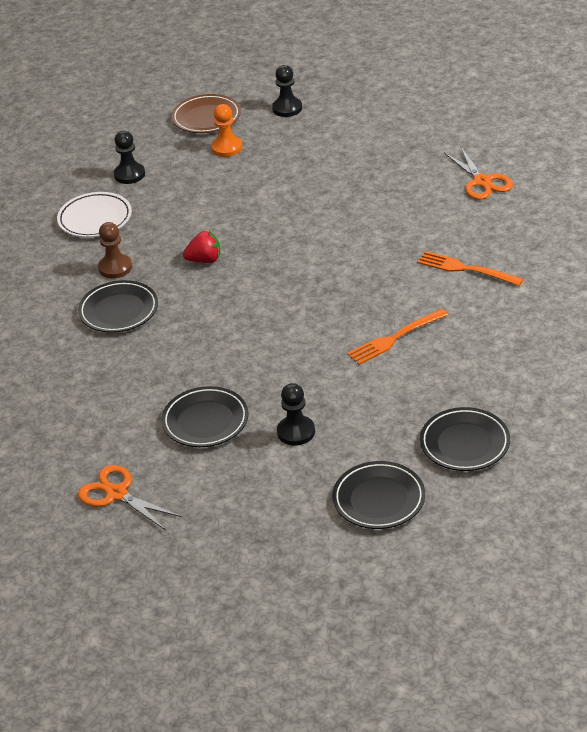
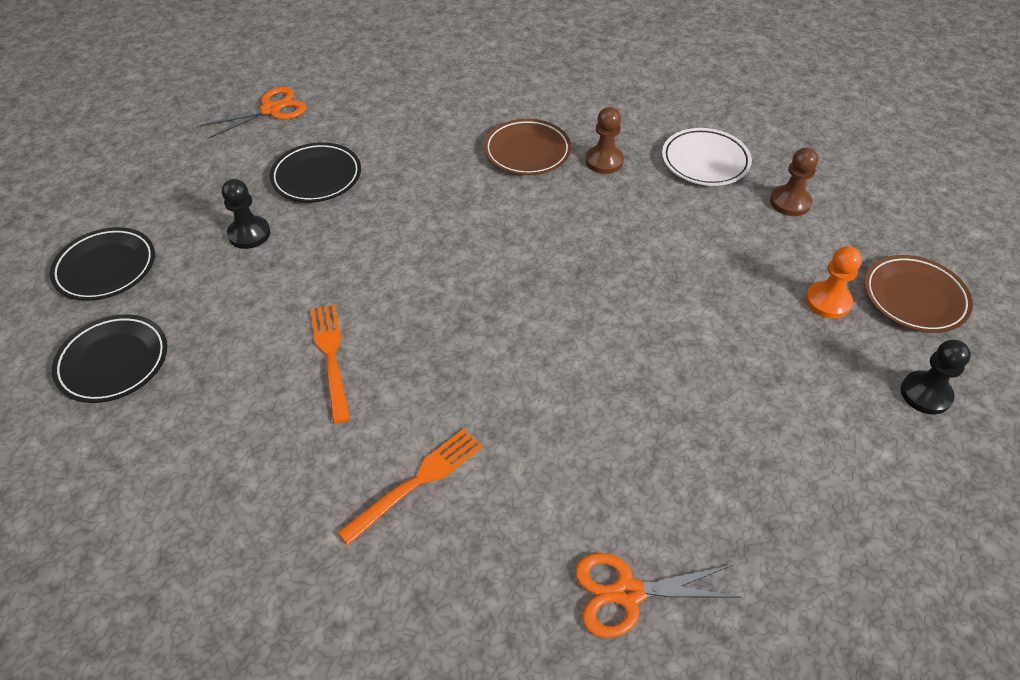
camera: 105 degrees right, 10 degrees up
black plate [78,280,158,333] -> brown plate [484,119,571,175]
black pawn [114,131,145,184] -> brown pawn [770,148,818,216]
red strawberry [183,231,220,263] -> none

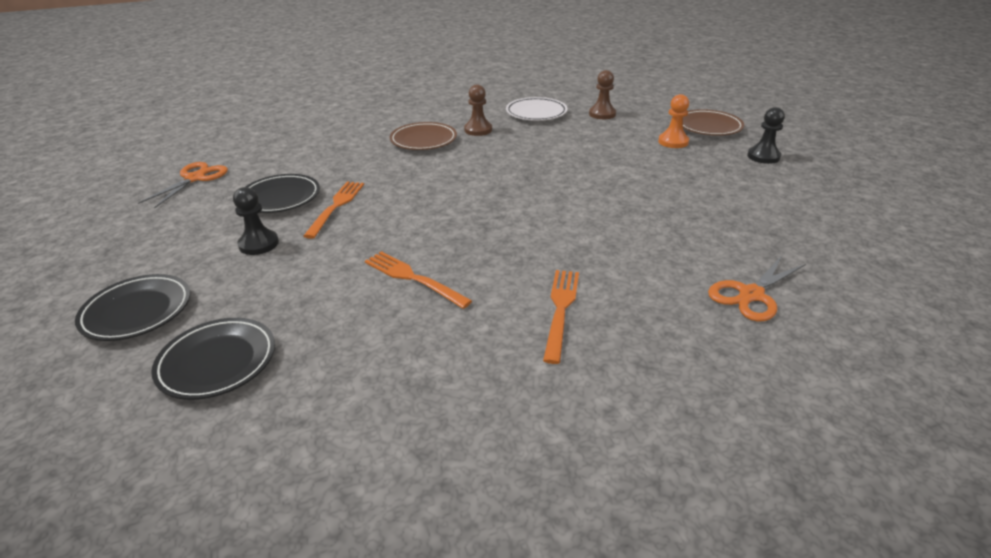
camera: 35 degrees left, 15 degrees down
none -> orange fork [304,182,364,239]

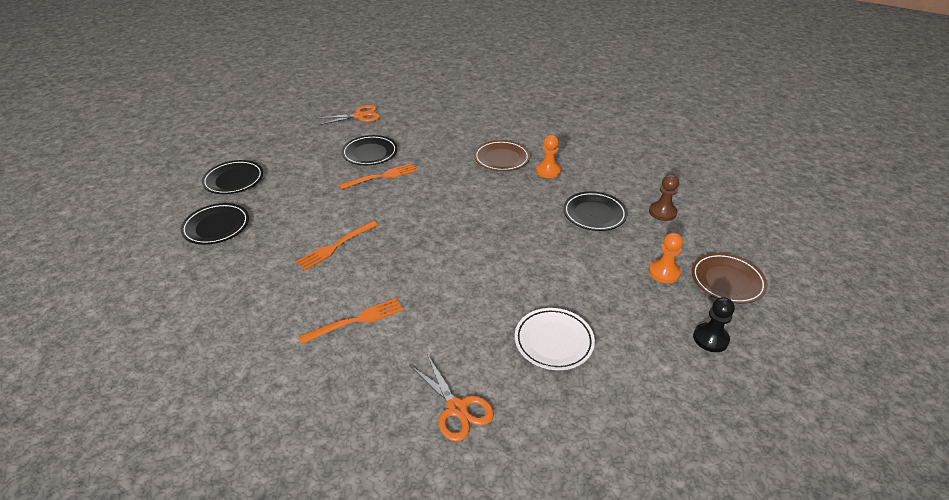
camera: 50 degrees right, 5 degrees up
black pawn [233,187,279,255] -> none
orange fork [365,251,472,309] -> orange fork turned 135 degrees counterclockwise [296,221,378,270]
brown pawn [464,84,492,136] -> orange pawn [536,135,561,178]
white plate [506,97,567,121] -> white plate moved to [515,308,595,370]
orange scissors [708,256,806,321] -> orange scissors turned 135 degrees counterclockwise [409,354,494,442]
none -> black plate [563,191,627,231]

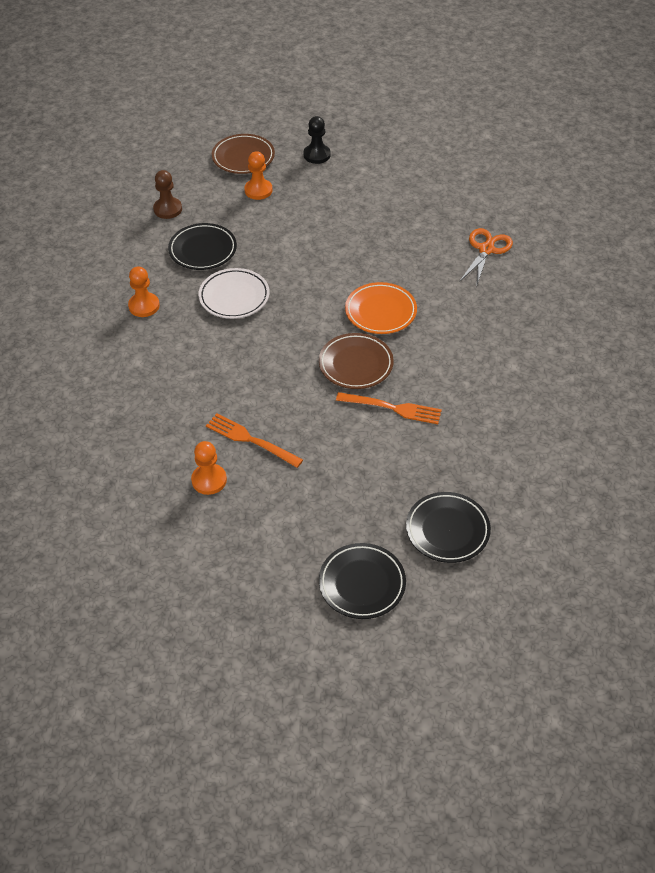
camera: 120 degrees left, 10 degrees up
orange fork [298,298,404,344] -> none
orange scissors [316,105,380,125] -> none
black plate [342,135,398,165] -> orange pawn [191,441,227,495]
brown plate [474,140,530,171] -> brown plate moved to [319,333,394,389]
white plate [515,308,595,370] -> white plate moved to [198,268,270,319]
none -> orange plate [345,282,417,334]

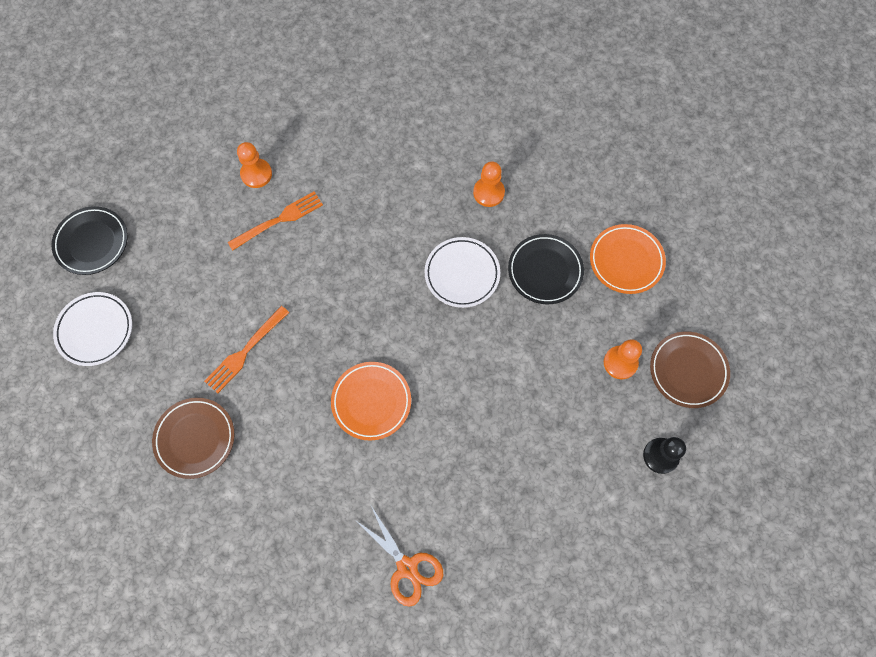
camera: 115 degrees right, 20 degrees up
brown pawn [153,170,182,219] -> orange plate [590,224,666,294]
brown plate [319,333,394,389] -> brown plate moved to [152,398,234,479]
black plate [406,492,491,563] -> white plate [53,292,132,366]

